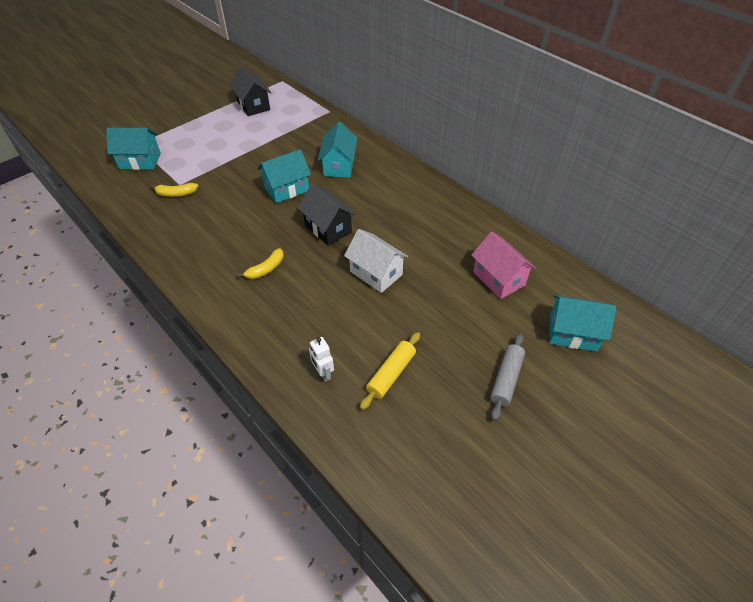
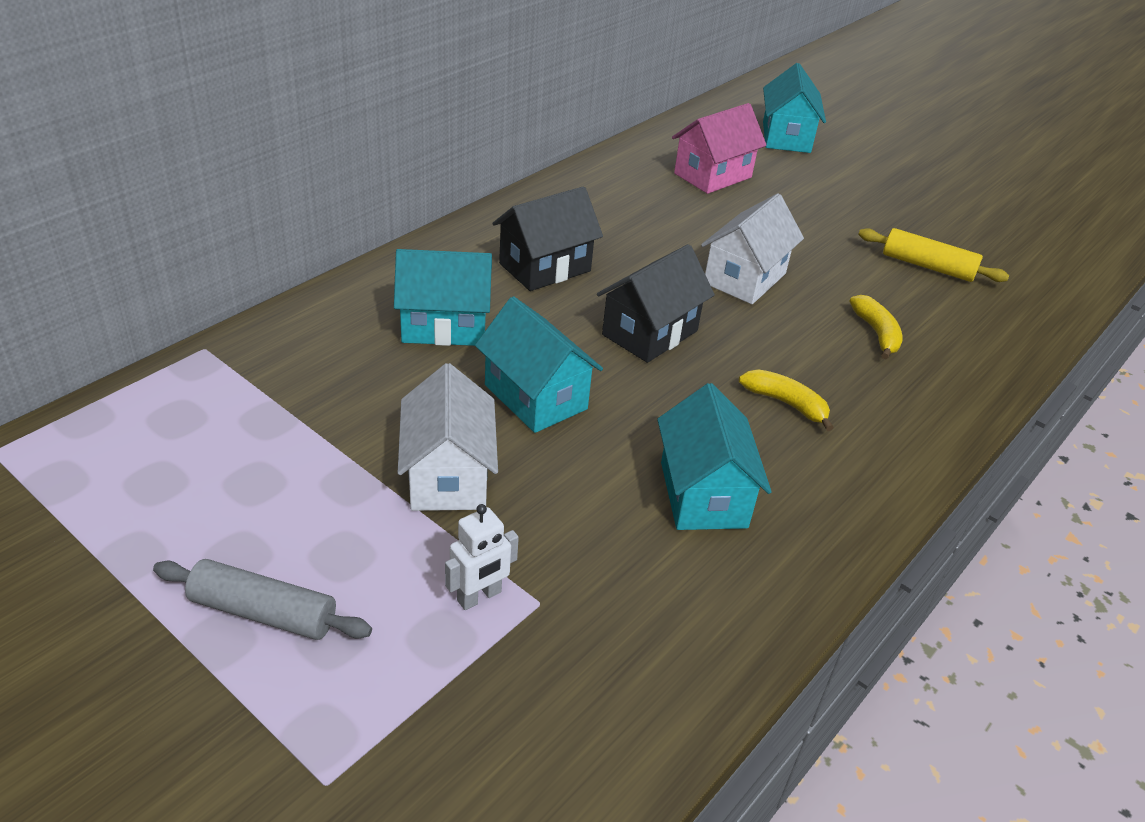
camera: 100 degrees left, 10 degrees down
turquoise house [106,128,161,170] -> turquoise house moved to [657,383,772,530]
yellow banana [151,183,198,197] -> yellow banana moved to [850,295,903,359]
black house [230,66,271,116] -> black house moved to [493,186,603,291]
white robot [309,337,334,382] -> white robot moved to [445,504,519,610]
grey rolling pin [490,334,525,421] -> grey rolling pin moved to [153,559,372,640]
none -> white house [398,363,498,511]

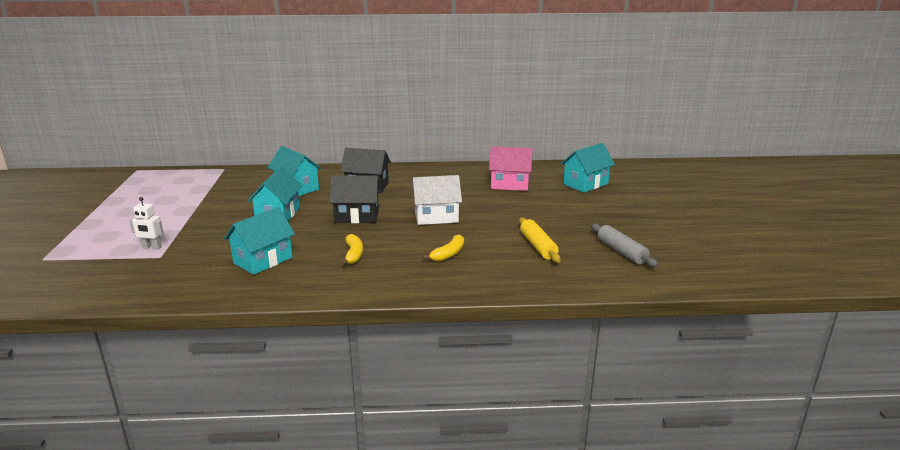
camera: 50 degrees right, 15 degrees down
grey rolling pin [153,559,372,640] -> grey rolling pin moved to [591,224,658,267]
white house [398,363,498,511] -> none

